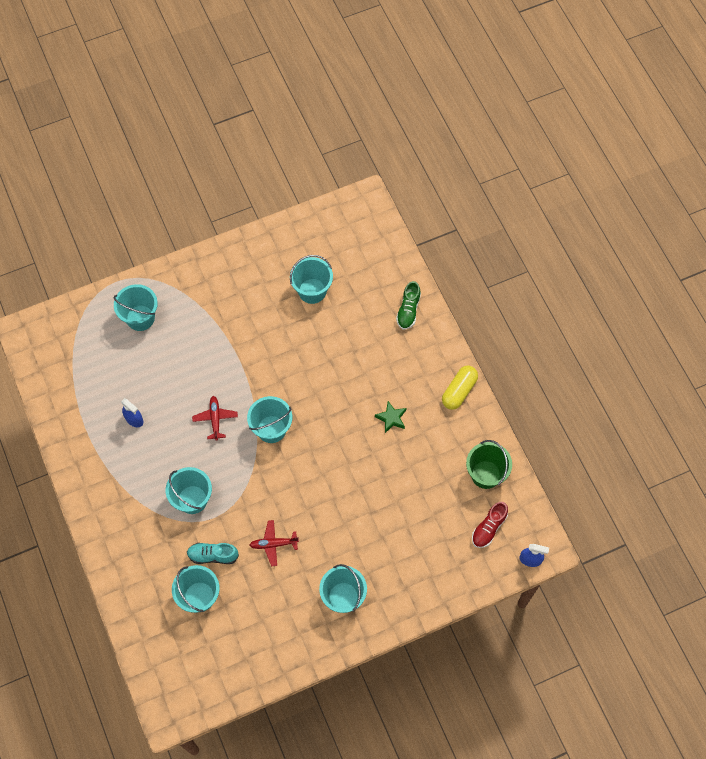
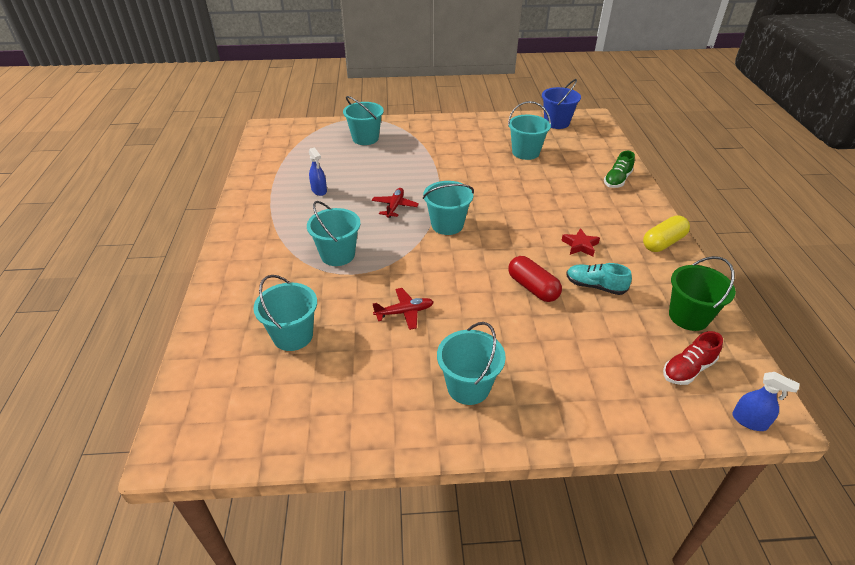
camera: 20 degrees right, 25 degrees down
turquoise shoe [187,543,239,564] -> turquoise shoe moved to [566,263,632,295]
red plane [250,520,299,566] -> red plane turned 150 degrees clockwise [373,288,433,330]
green star [375,401,406,433] -> red star [561,228,600,256]
none -> red capsule [508,256,562,302]
none -> blue bucket [542,79,581,129]

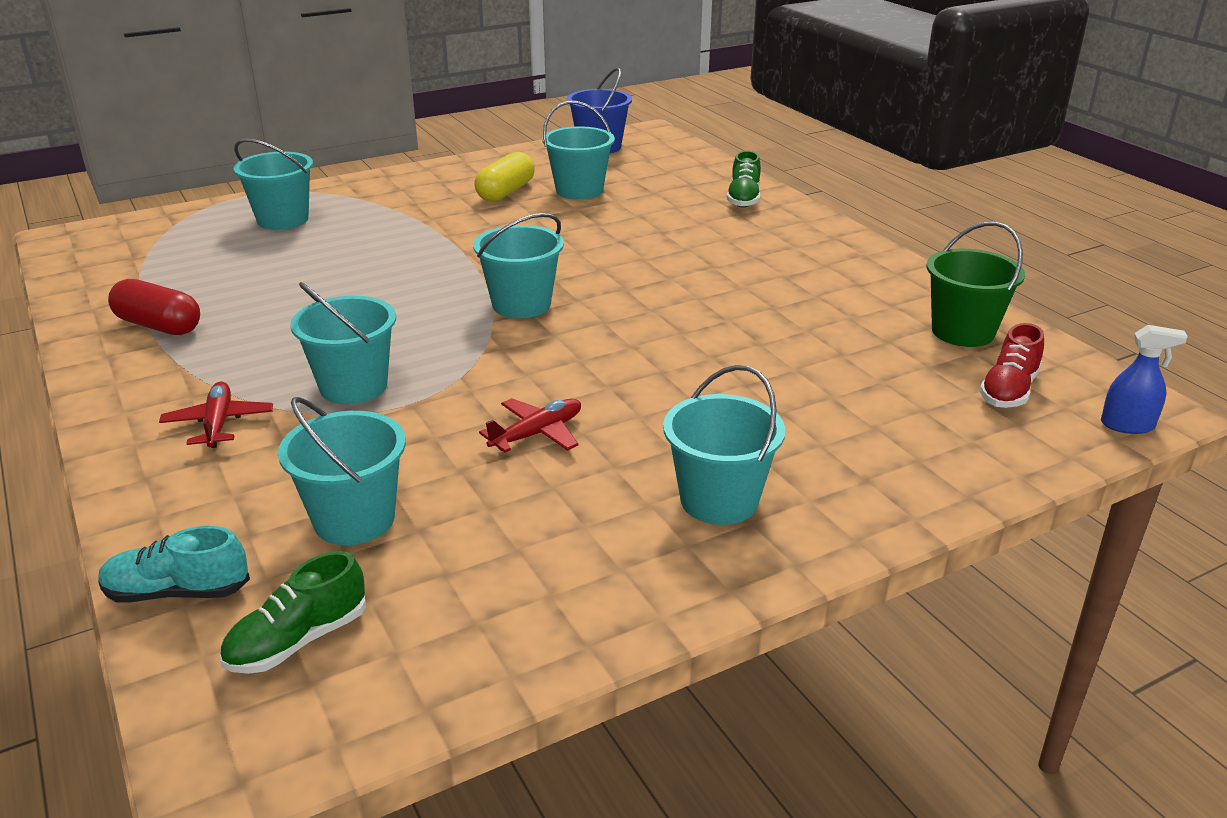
camera: 25 degrees left, 10 degrees down
blue spray bottle [309,147,327,196] -> none
red plane [372,188,419,218] -> red plane moved to [159,381,273,448]
red capsule [508,256,562,302] -> red capsule moved to [108,279,200,335]
red star [561,228,600,256] -> none
turquoise shoe [566,263,632,295] -> turquoise shoe moved to [98,526,250,602]
yellow capsule [643,215,690,252] -> yellow capsule moved to [474,152,535,202]
none -> green shoe [220,551,366,674]

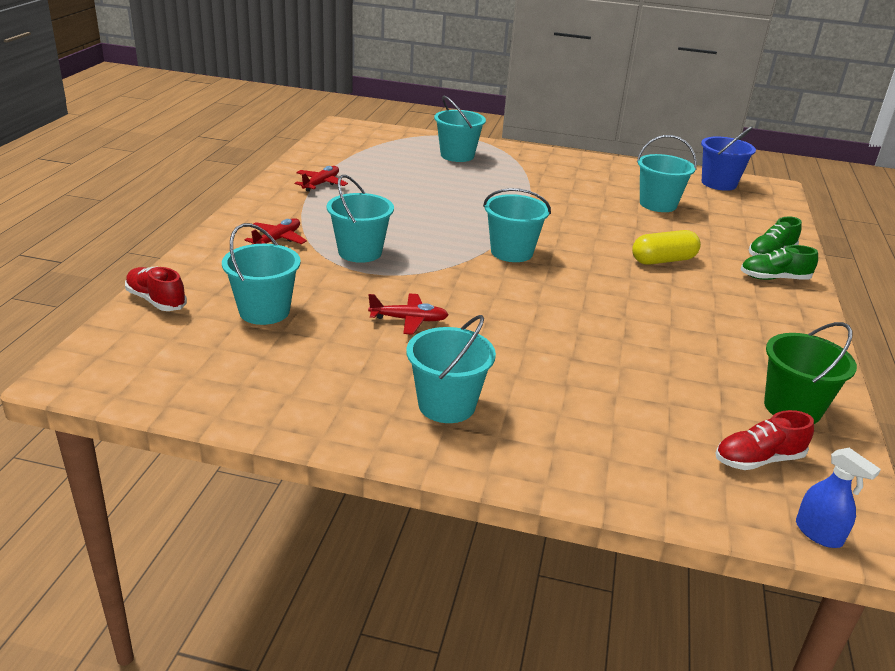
camera: 40 degrees right, 0 degrees up
turquoise shoe [98,526,250,602] -> red shoe [125,267,187,311]
red capsule [108,279,200,335] -> red plane [295,166,348,192]
green shoe [220,551,366,674] -> green shoe moved to [741,245,818,280]
yellow capsule [474,152,535,202] -> yellow capsule moved to [632,230,701,265]

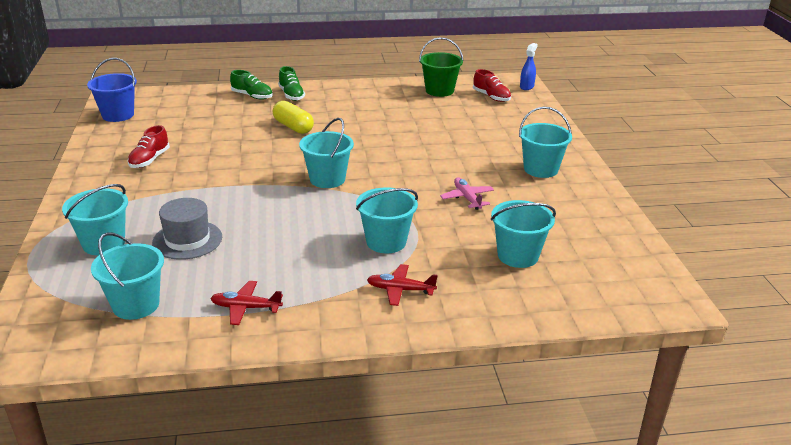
camera: 110 degrees left, 0 degrees up
red shoe [125,267,187,311] -> red shoe moved to [127,125,170,168]
red plane [368,293,449,335] -> pink plane [440,177,494,210]
turquoise bucket [637,135,697,212] -> turquoise bucket moved to [91,232,164,320]
none -> grey hat [152,198,222,260]

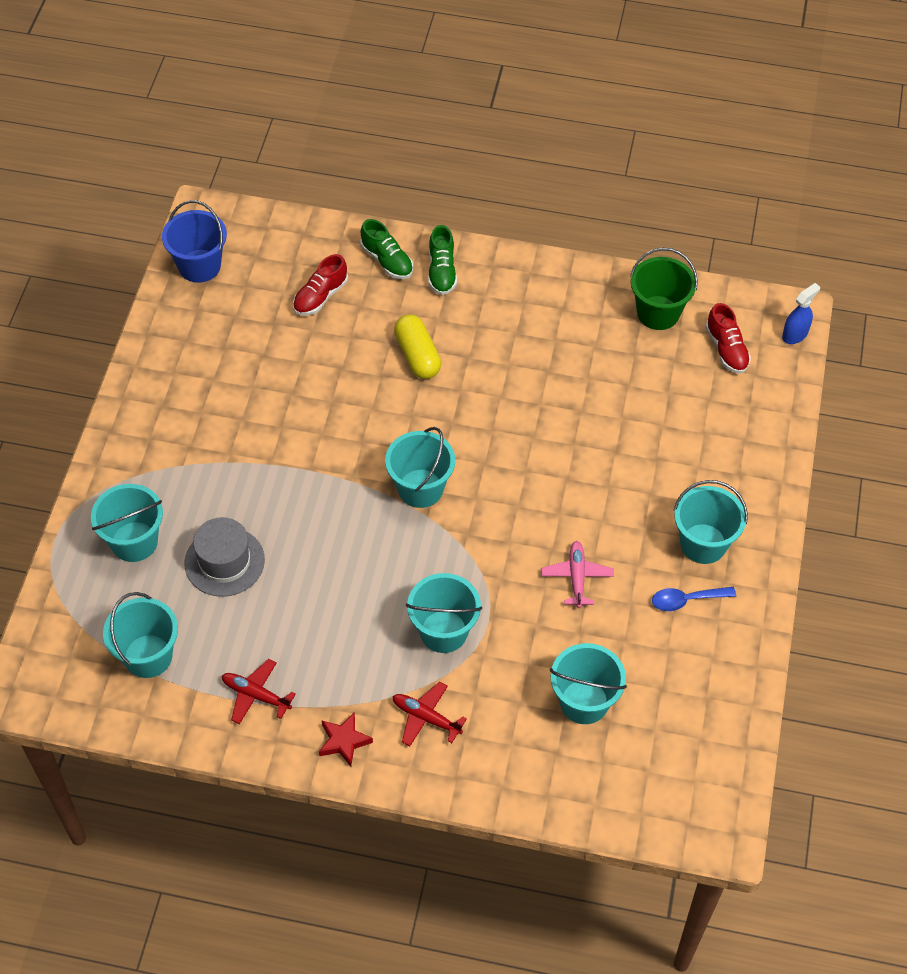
camera: 20 degrees right, 25 degrees up
red shoe [127,125,170,168] -> red shoe moved to [293,254,348,315]
none -> red star [319,712,373,767]
none -> blue spoon [652,587,736,611]

